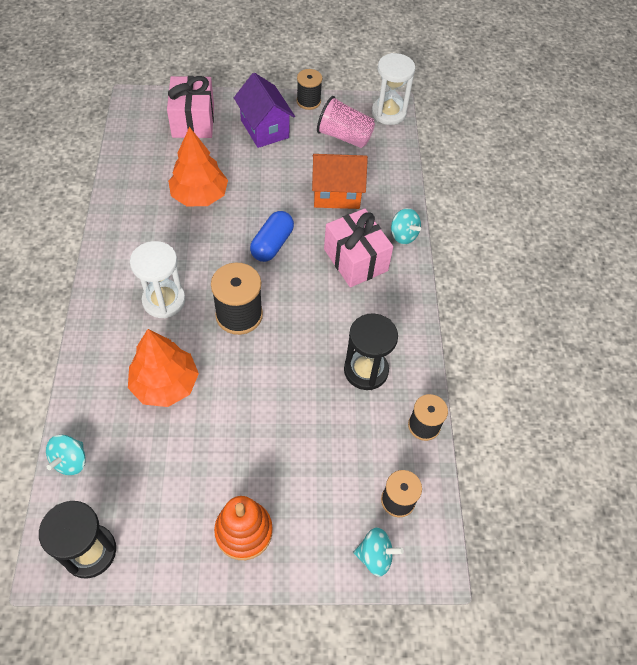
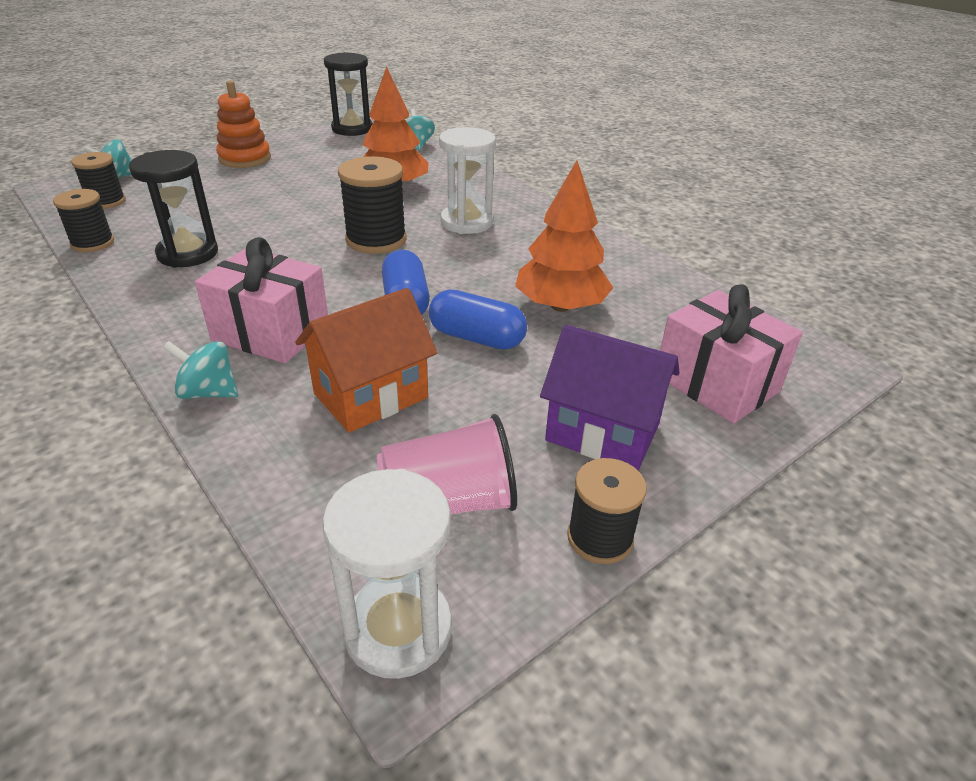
camera: 145 degrees right, 20 degrees down
none -> blue capsule [429,290,527,350]

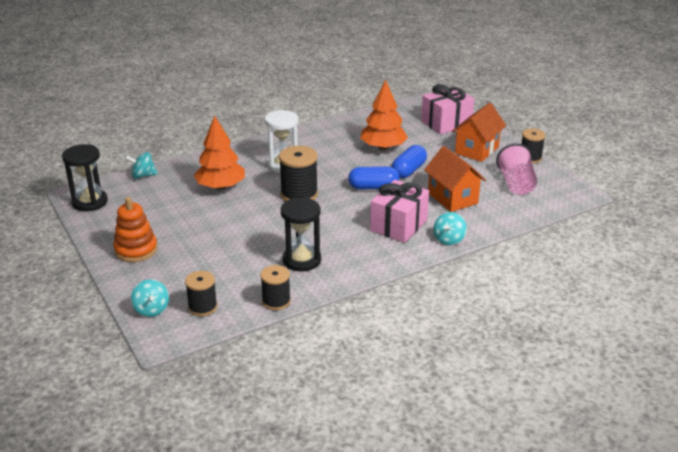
camera: 80 degrees left, 5 degrees down
white hourglass [322,469,452,679] -> none
purple house [540,324,680,471] -> orange house [452,103,506,162]

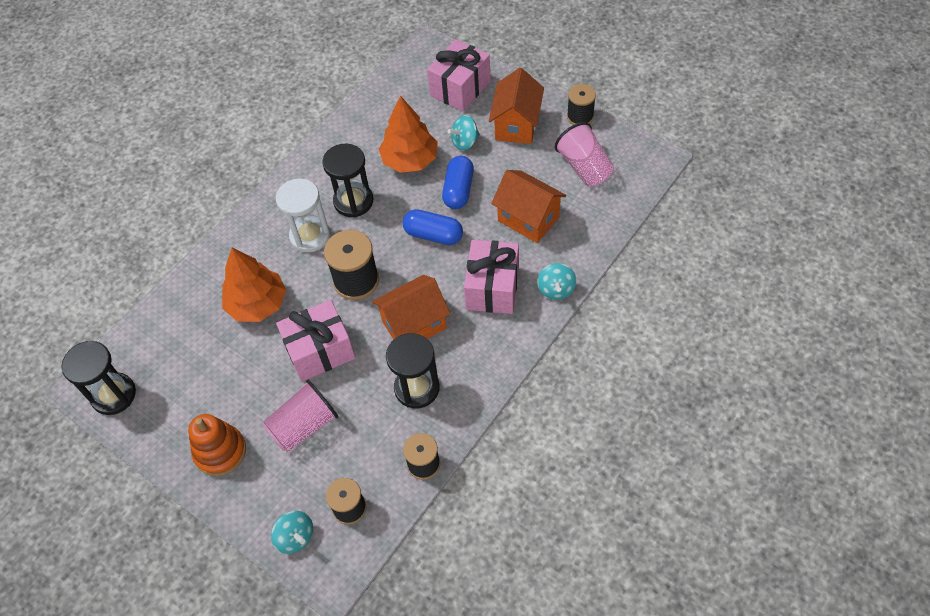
camera: 20 degrees left, 25 degrees up
turquoise spinning top [125,152,158,179] -> turquoise spinning top moved to [448,115,480,151]
blue capsule [348,166,399,189] -> blue capsule turned 45 degrees clockwise [403,209,463,245]
none -> pink cup [263,379,339,451]
none -> pink gift [276,300,355,382]
none -> black hourglass [322,144,373,217]
none -> orange house [372,275,450,340]

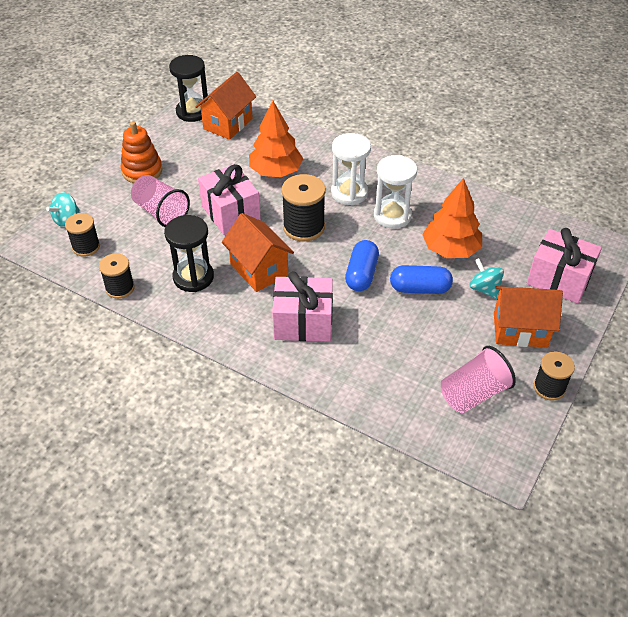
camera: 80 degrees right, 10 degrees down
black hourglass [322,144,373,217] -> white hourglass [374,155,417,229]
orange house [491,170,566,243] -> orange house moved to [195,72,256,140]
turquoise spinning top [537,263,576,300] -> none

